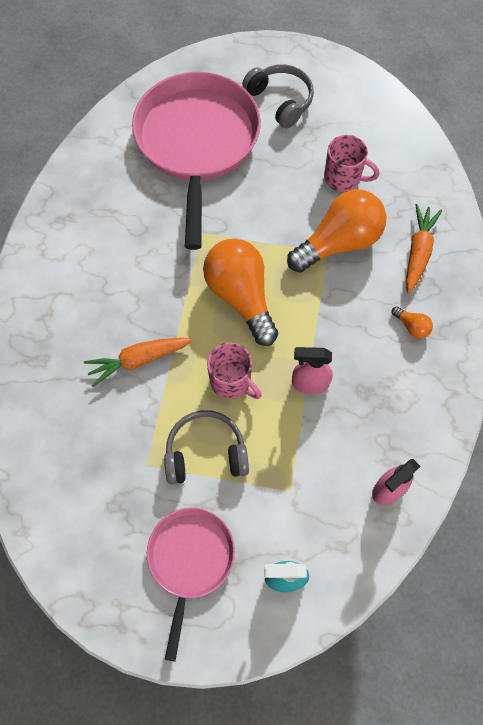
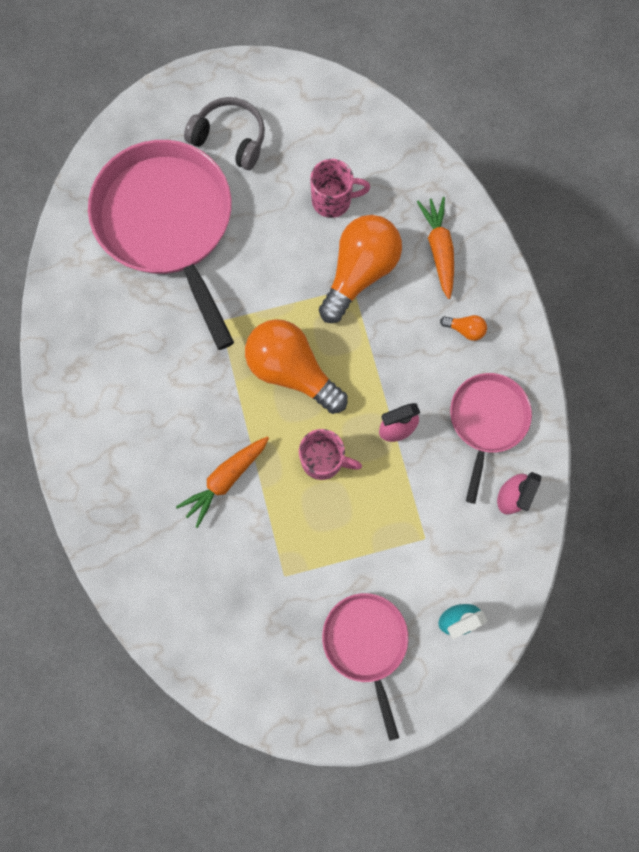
camera: 25 degrees left, 10 degrees up
grey headphones [164,410,249,485] -> none
none -> pink pan [450,373,532,504]

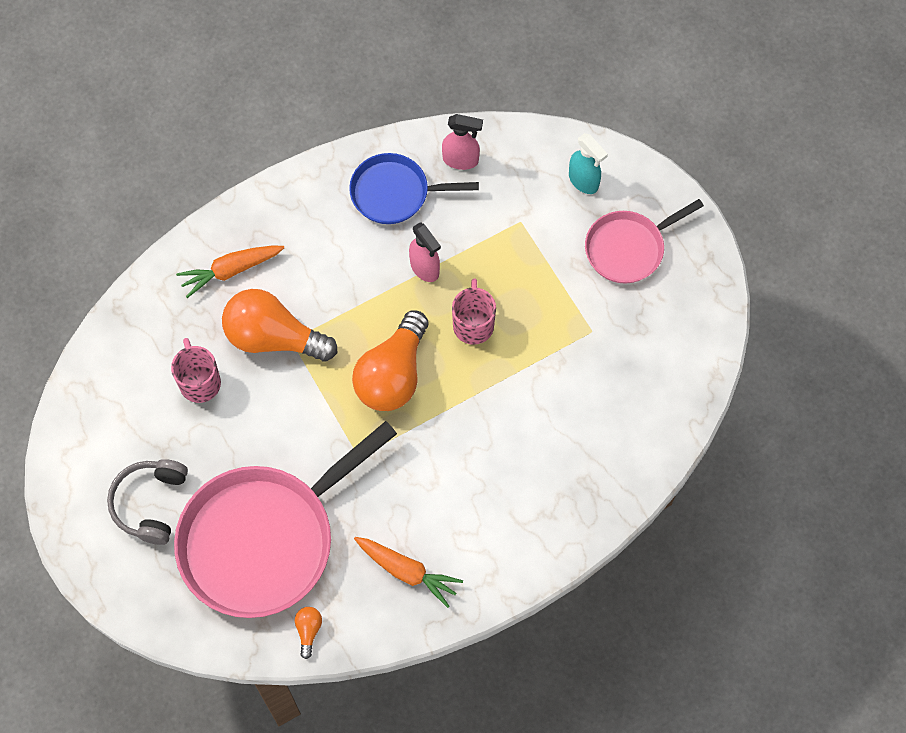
camera: 105 degrees left, 10 degrees down
orange carrot [176,436,269,528] -> orange carrot moved to [354,537,463,608]
orange light bulb [440,315,487,341] -> orange light bulb moved to [295,607,322,659]
pink pan [450,373,532,504] -> blue pan [349,153,479,224]

